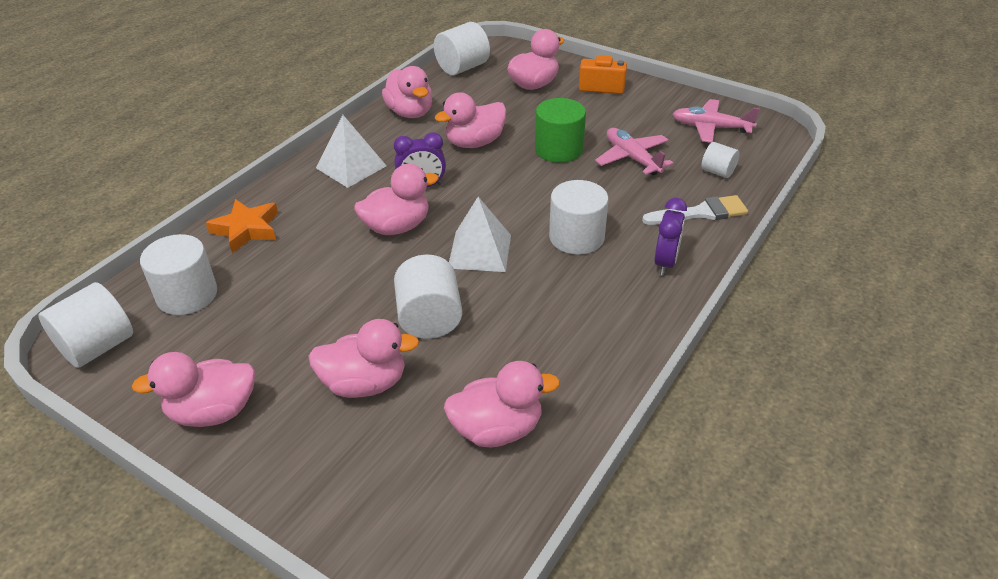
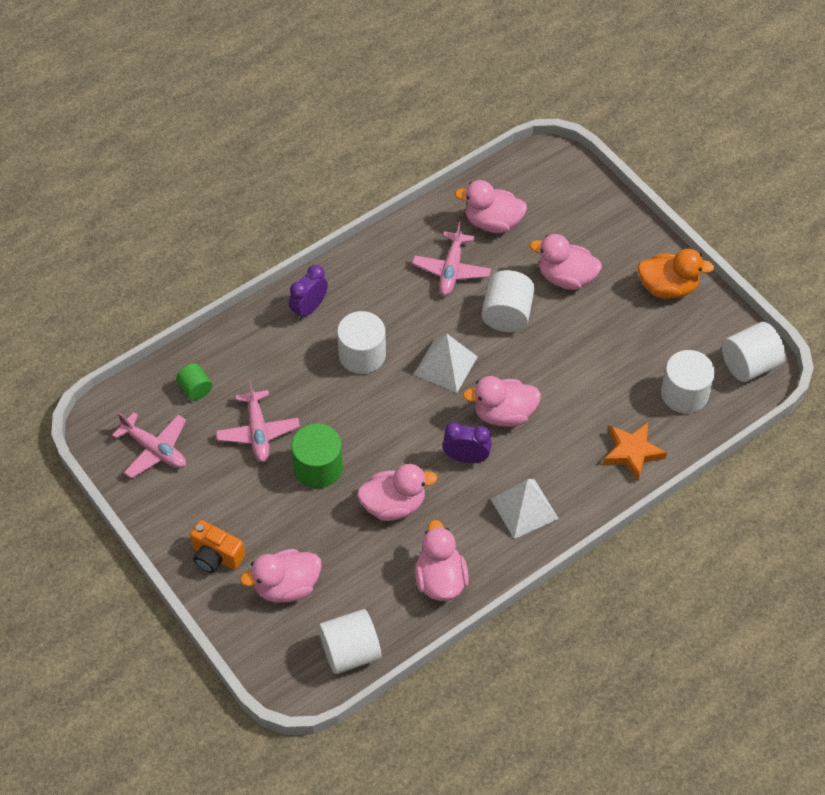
camera: 160 degrees left, 15 degrees up
pink duck [131,352,255,427] -> orange duck [637,249,715,299]
white brush [642,195,748,225] -> none
white cylinder [701,142,739,178] -> green cylinder [176,363,213,401]
none -> pink plane [412,221,491,296]

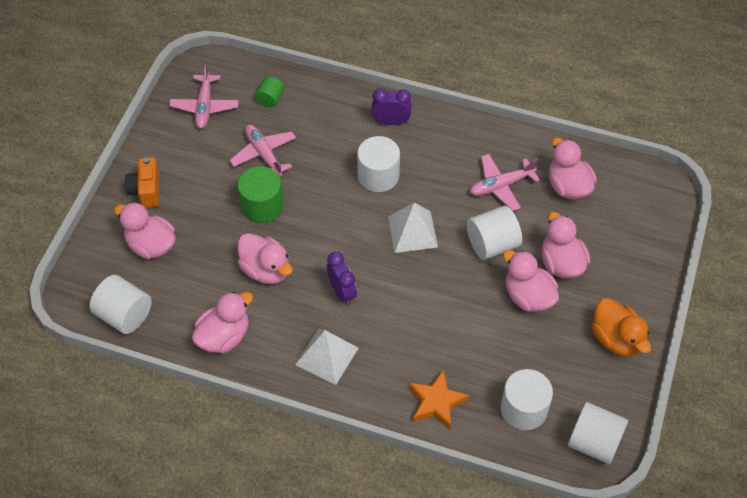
camera: 55 degrees right, 0 degrees up
pink plane [216,381,300,462] -> pink plane turned 105 degrees clockwise [229,125,296,177]
pink duck [463,376,541,427] -> pink duck moved to [503,250,559,312]

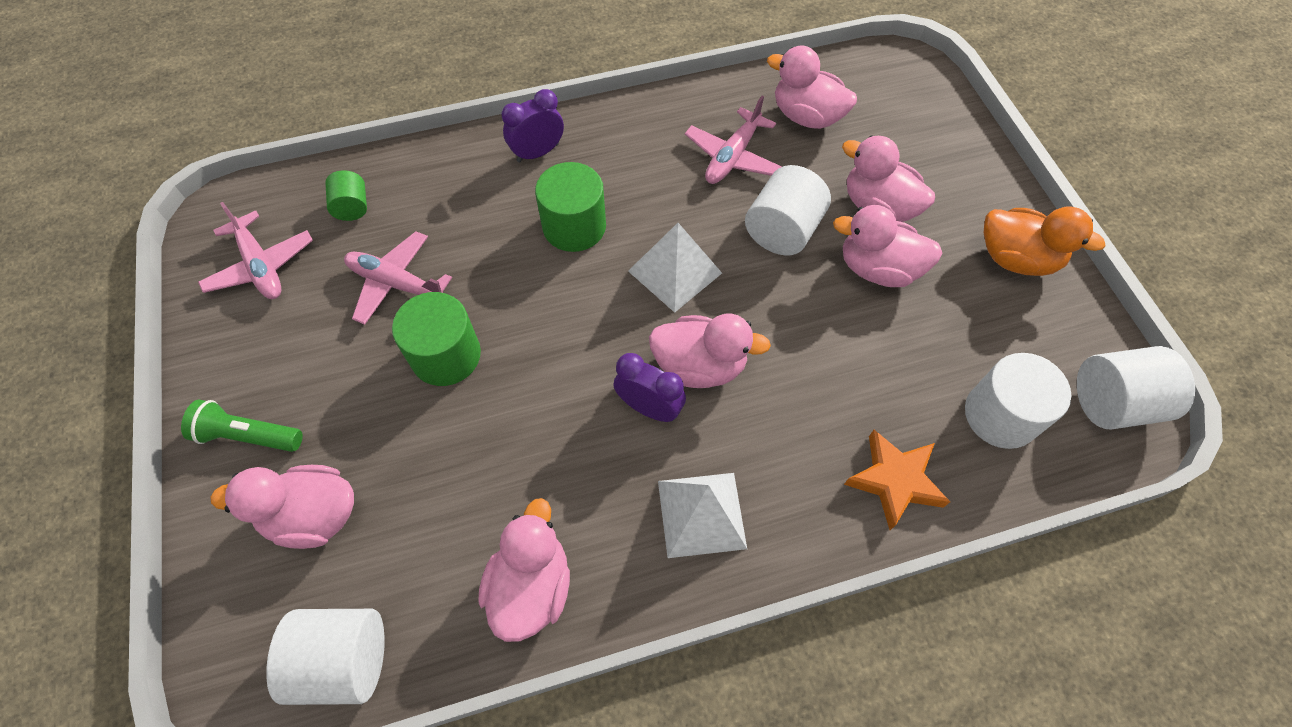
camera: 35 degrees left, 5 degrees up
orange camera [125,157,159,208] -> green flashlight [181,400,303,452]
pink duck [237,233,293,284] -> pink duck moved to [649,314,771,388]
white cylinder [357,136,400,192] -> green cylinder [535,162,606,252]

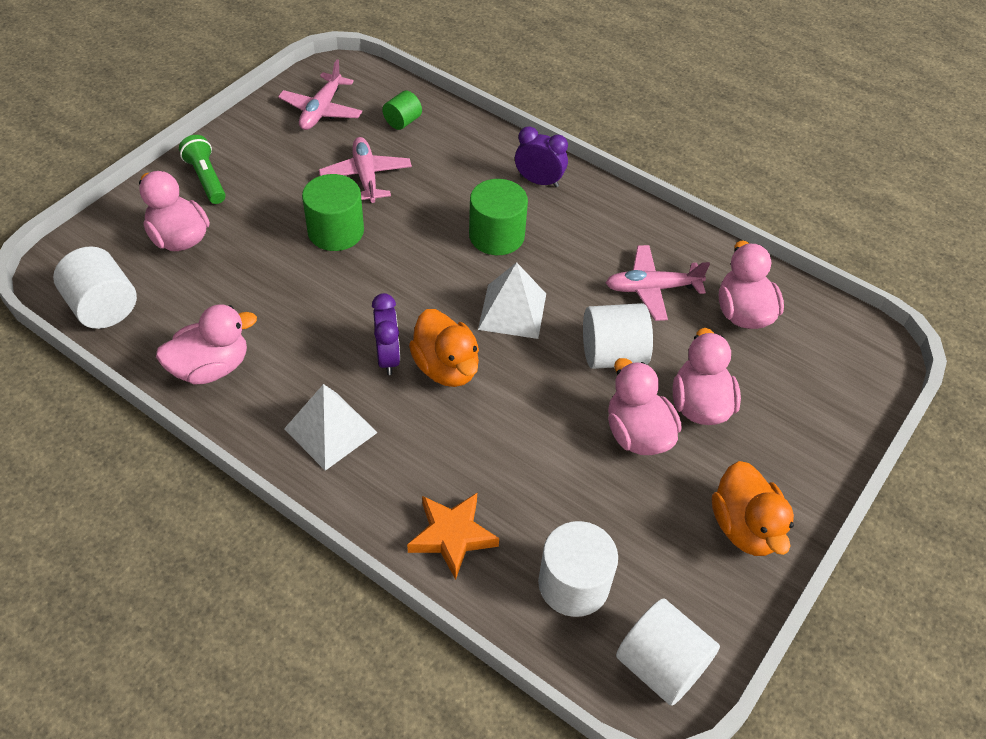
camera: 50 degrees right, 10 degrees down
pink duck [649,314,771,388] -> orange duck [409,309,479,387]

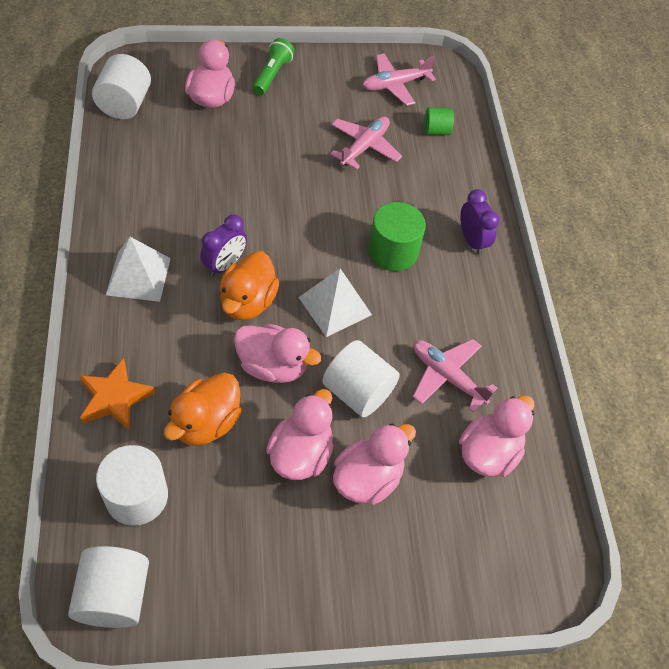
camera: 45 degrees right, 5 degrees up
pink duck [156,304,257,384] -> pink duck moved to [234,324,321,383]
green cylinder [302,174,364,251] -> none
orange duck [712,461,794,556] -> orange duck moved to [164,373,242,446]

